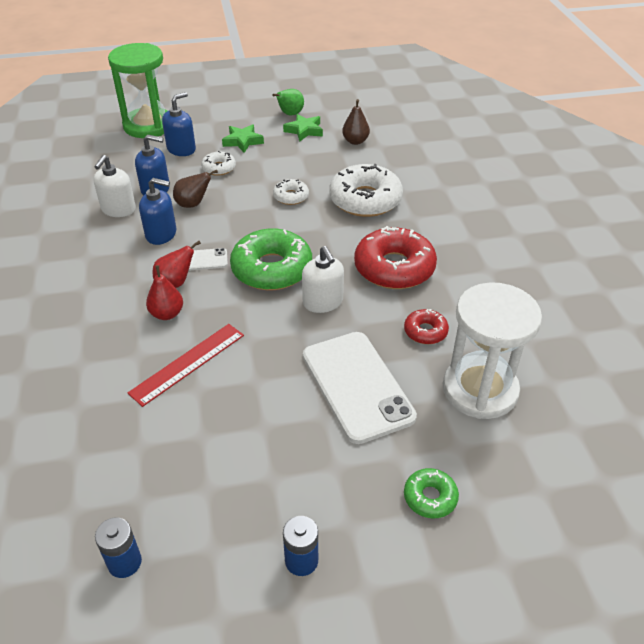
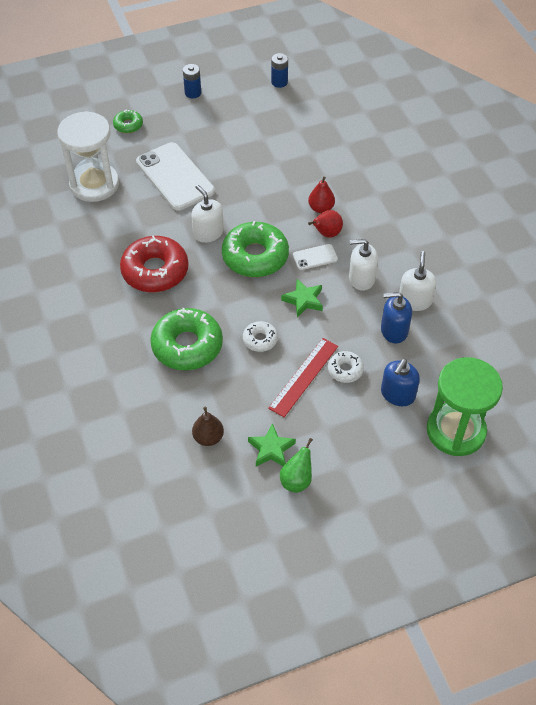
camera: 170 degrees right, 10 degrees up
red ruler [128,324,244,407] -> red ruler moved to [268,338,338,417]
blue soap dispenser [139,178,176,245] -> white soap dispenser [349,239,378,291]
brown pear [173,170,218,208] -> none
green star [222,124,264,153] -> green star moved to [281,279,323,317]
white donut [329,164,403,217] -> green donut [150,308,223,370]
red donut [404,309,449,344] -> none

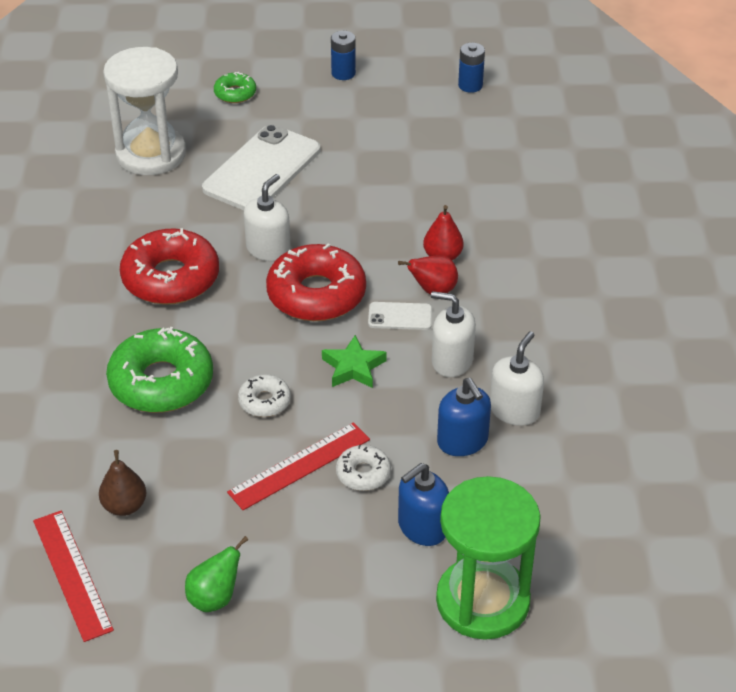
camera: 20 degrees right, 10 degrees down
white phone [136,142,215,210] -> white phone turned 45 degrees clockwise [202,124,320,210]
white soap dispenser [191,185,224,243] -> white soap dispenser turned 45 degrees clockwise [244,174,291,261]
green donut [222,221,289,277] -> red donut [266,244,366,321]
green star [248,423,296,466] -> none
blue soap dispenser [381,292,412,344] -> blue soap dispenser turned 135 degrees counterclockwise [437,378,491,456]
none -> red ruler [33,511,114,642]

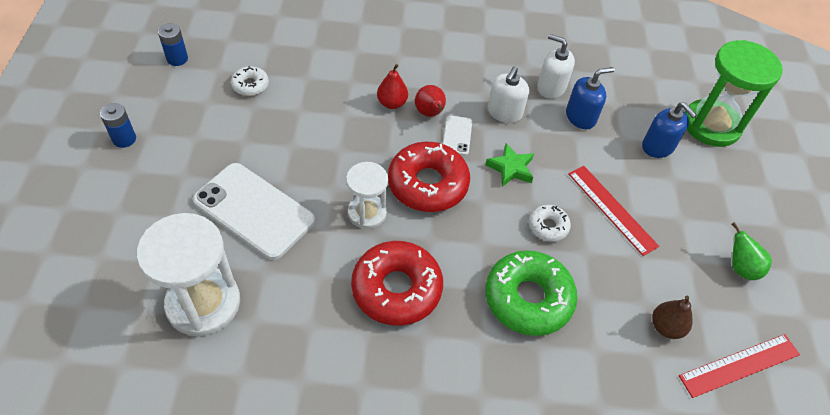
camera: 90 degrees left, 10 degrees up
green donut [214,72,256,103] -> none
white soap dispenser [244,174,291,261] -> white hourglass [346,162,388,229]
white donut [336,445,391,491] -> white donut moved to [231,66,269,96]

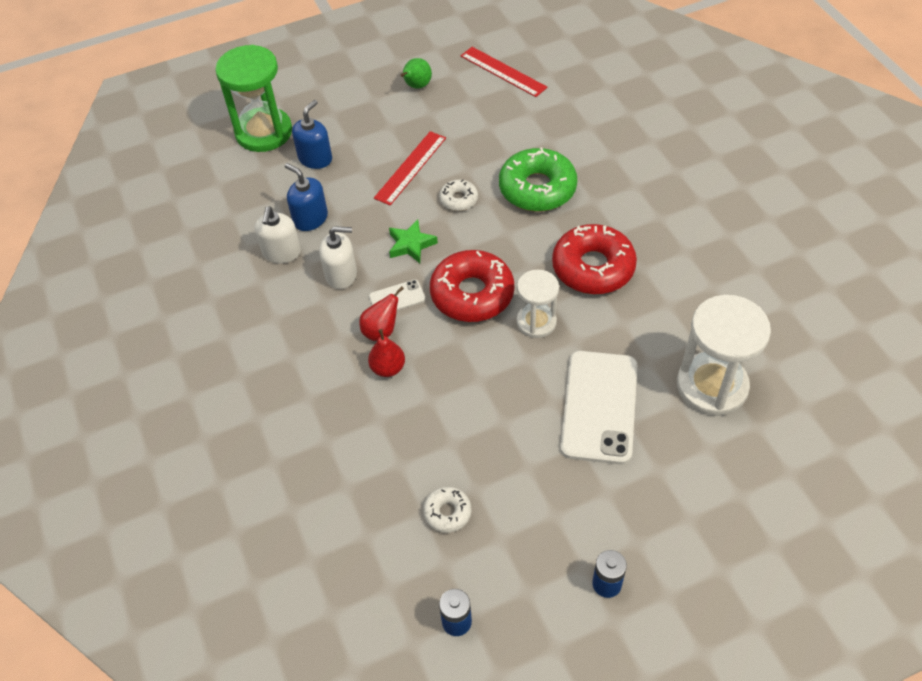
camera: 110 degrees left, 0 degrees up
brown pear [652,296,693,339] -> none

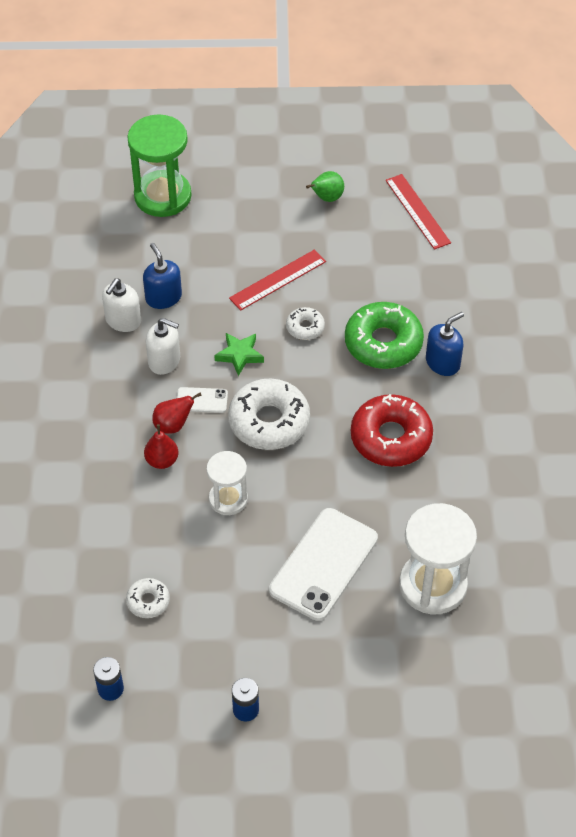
camera: 20 degrees right, 0 degrees up
blue soap dispenser [292,100,332,169] -> blue soap dispenser moved to [426,312,464,376]
red donut [430,250,514,322] -> white donut [228,379,310,450]
white hourglass [517,270,559,338] -> white hourglass moved to [206,451,248,515]

